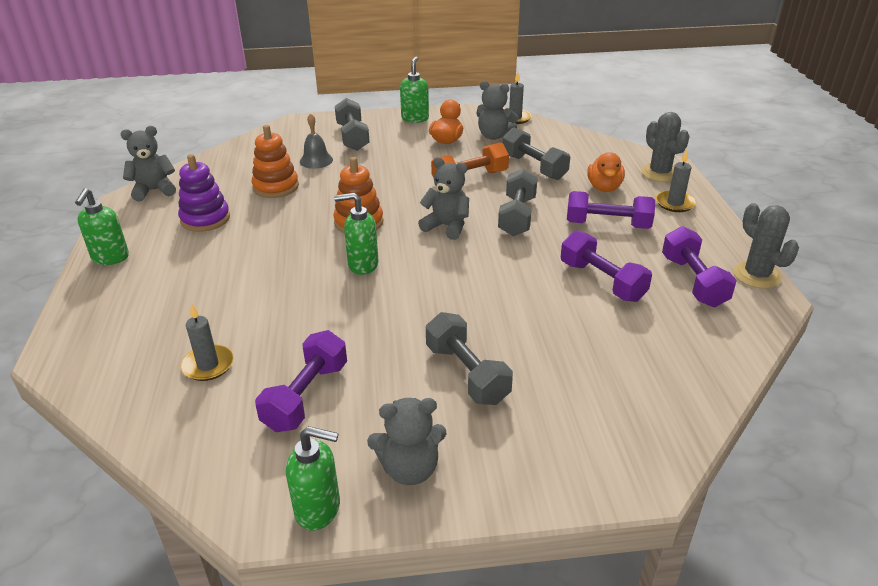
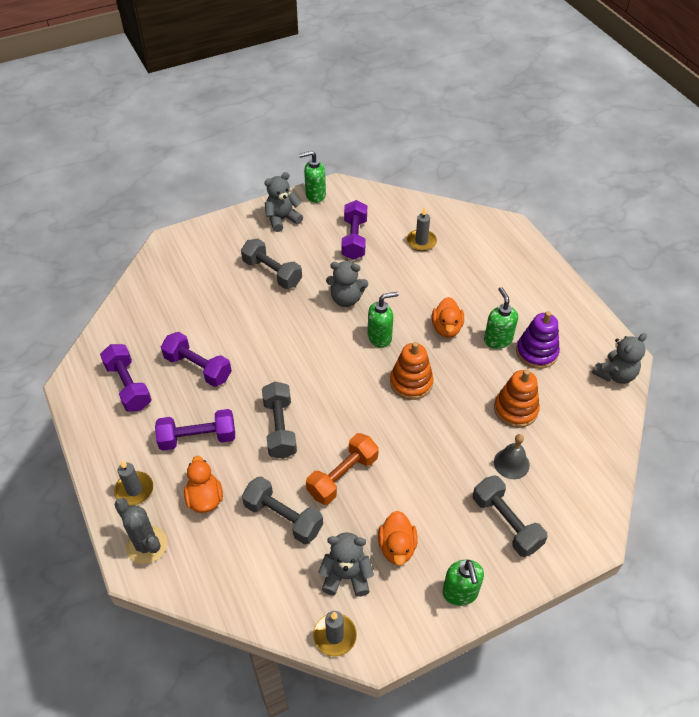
camera: 160 degrees right, 15 degrees up
green soap dispenser [75,188,129,265] -> green soap dispenser moved to [484,287,518,349]
grey teddy bear [418,157,469,240] -> grey teddy bear moved to [326,261,368,307]
grey cactus [733,203,799,289] -> none
none -> orange duck [432,297,464,338]

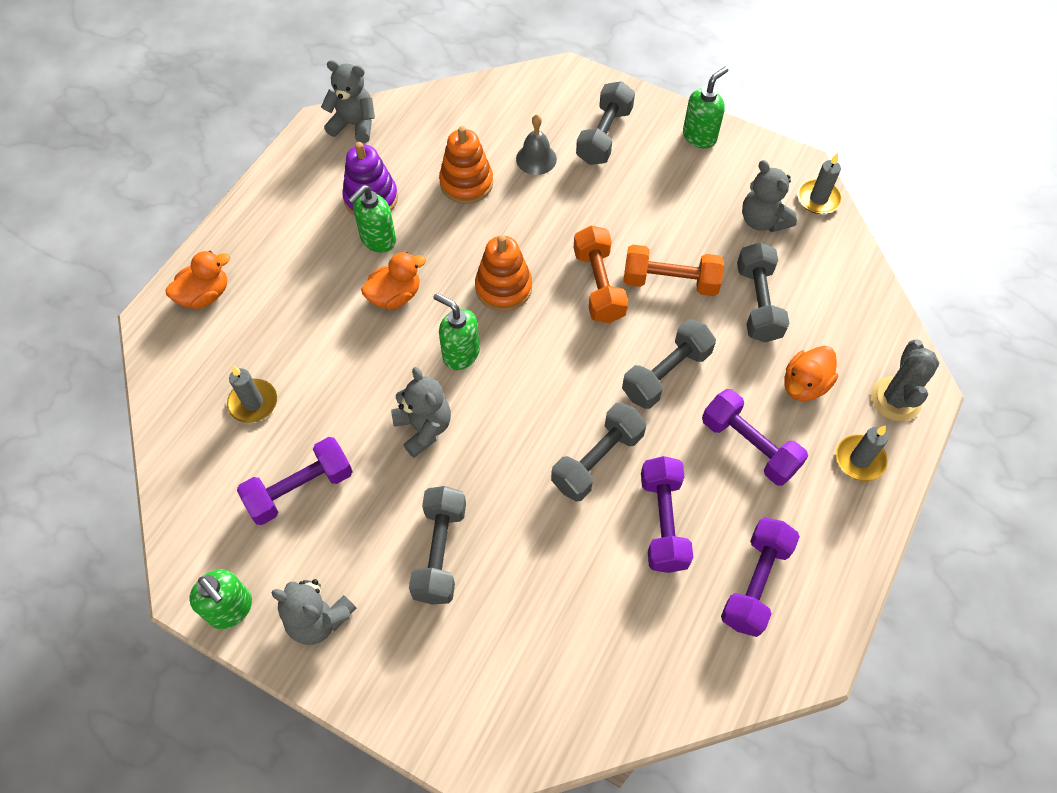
camera: 125 degrees left, 10 degrees up
orange duck [378,511,418,566] -> orange duck moved to [166,251,230,309]
none -> grey dumbbell [551,403,647,502]
none -> orange dumbbell [574,226,628,323]

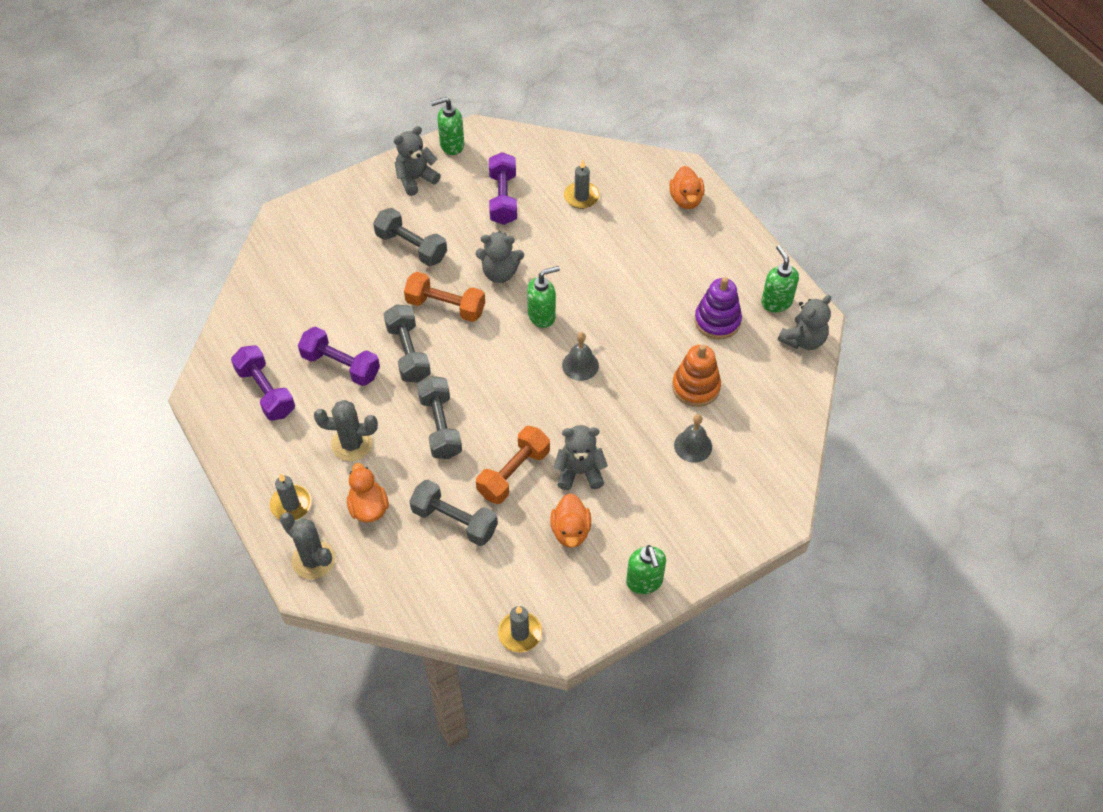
camera: 120 degrees right, 5 degrees down
green soap dispenser [348,185,396,253] -> green soap dispenser moved to [761,245,799,312]
orange duck [361,252,426,310] -> orange duck moved to [550,493,591,548]
orange stacking toy [475,235,532,311] -> grey bell [562,332,599,381]
orange dumbbell [574,226,628,323] -> orange dumbbell moved to [404,272,485,322]
grey dumbbell [576,81,635,165] -> none
purple dumbbell [702,389,808,486] -> grey cactus [314,400,378,461]
grey teddy bear [742,160,797,232] -> grey teddy bear moved to [554,425,608,490]

